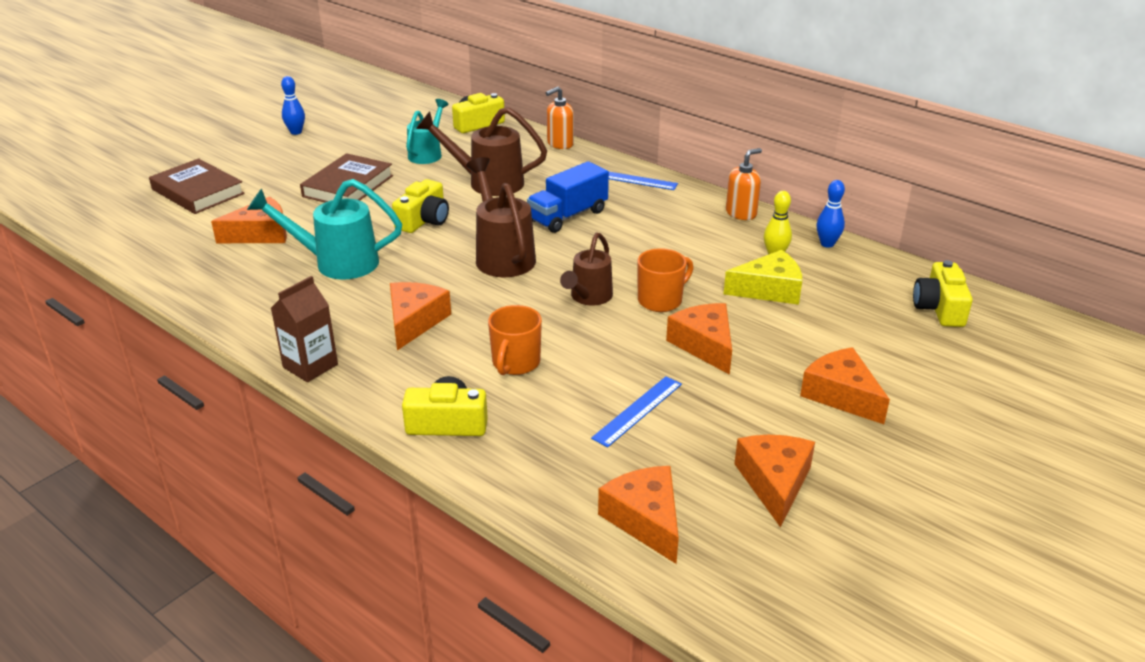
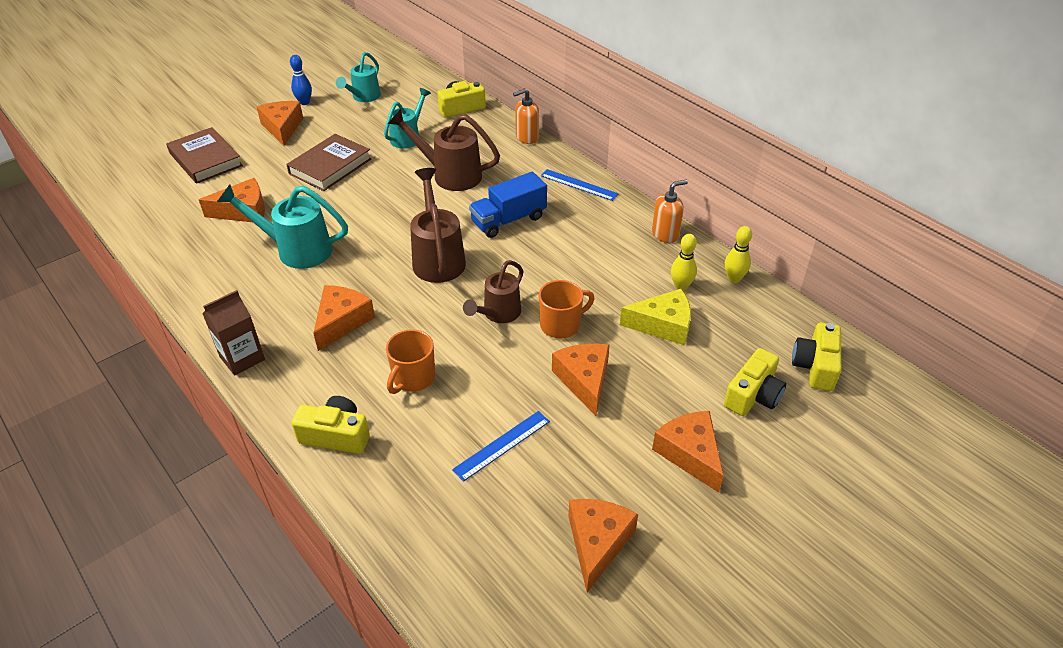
camera: 10 degrees right, 10 degrees up
yellow camera [392,179,449,233] -> yellow camera moved to [724,348,786,416]
orange cheese [598,466,679,564] -> orange cheese moved to [257,101,303,146]
blue bowling pin [816,180,845,248] -> yellow bowling pin [725,226,752,283]
none -> turquoise watering can [336,52,381,102]

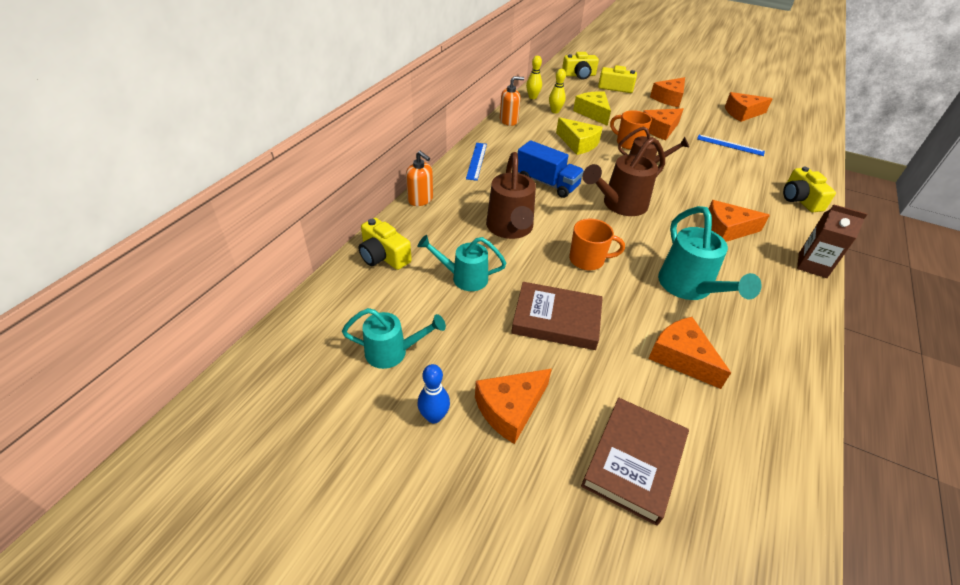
camera: 115 degrees left, 0 degrees up
orange mug [386,329,435,394] -> orange mug moved to [569,219,625,270]
orange soap dispenser [652,180,688,243] -> orange soap dispenser turned 120 degrees clockwise [500,76,524,126]
none -> yellow cheese [556,117,603,155]

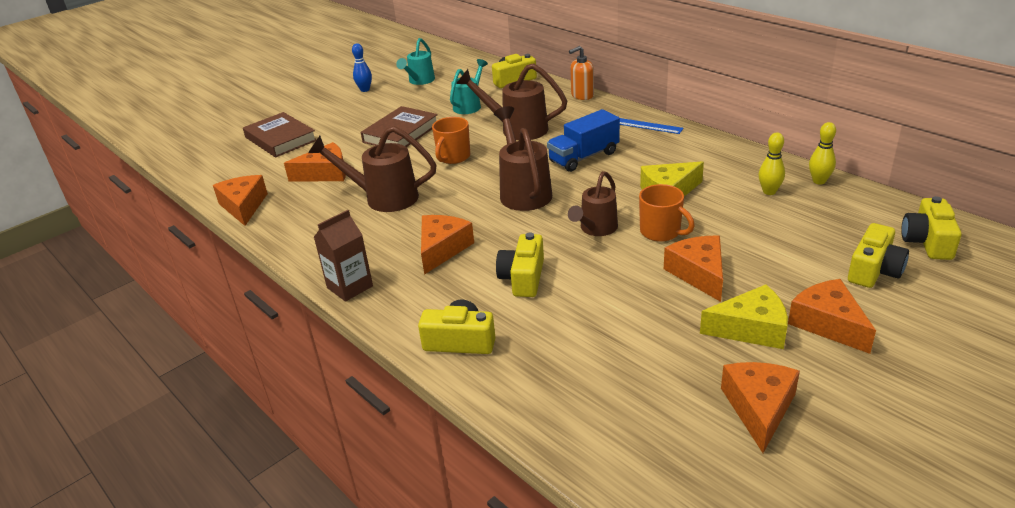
camera: 115 degrees right, 10 degrees down
orange cheese [475,368,552,444] -> orange cheese moved to [213,175,268,226]
orange soap dispenser [500,76,524,126] -> none
yellow cheese [573,91,611,126] -> yellow cheese moved to [700,284,788,349]
orange mug [610,110,652,150] -> orange mug turned 75 degrees clockwise [639,184,695,242]
turquoise watering can [658,206,762,300] -> brown watering can [308,126,437,212]
blue ruler [697,134,765,156] -> none
none -> yellow camera [496,233,544,297]

